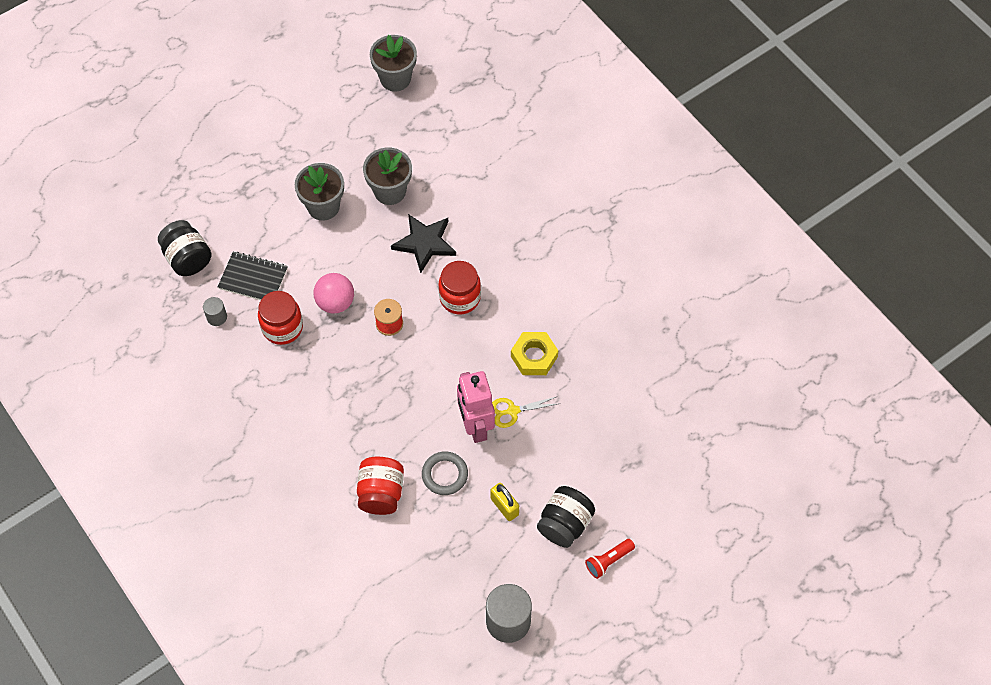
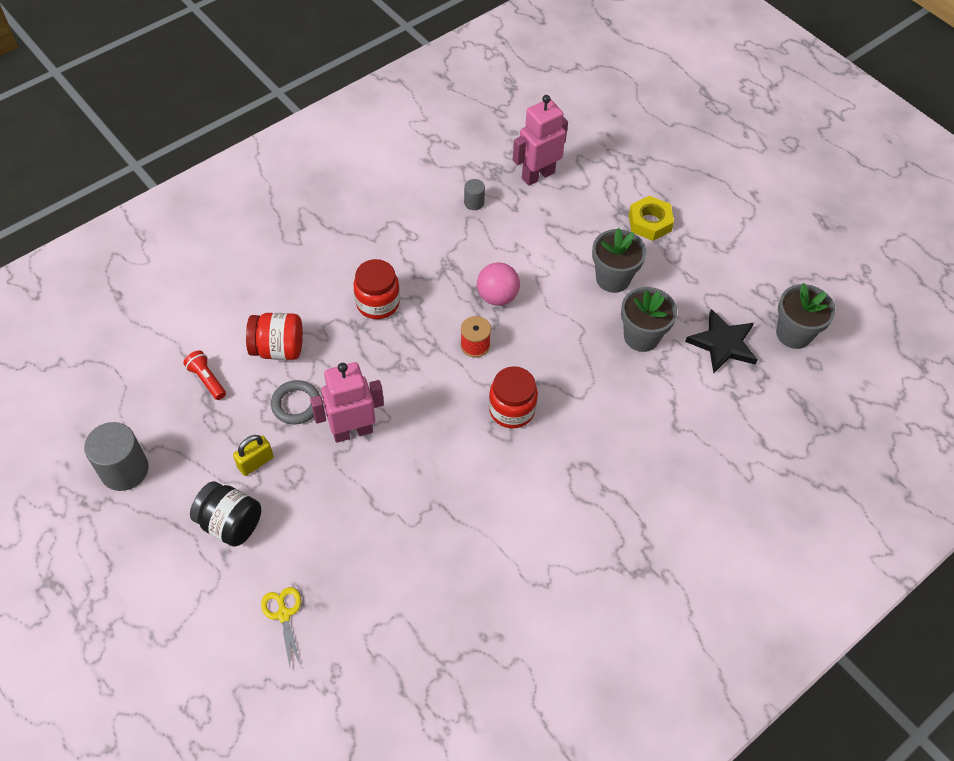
camera: 85 degrees right, 5 degrees down
black jar [158,220,212,276] -> pink robot [513,95,568,186]
black notebook [218,252,288,300] -> none
red jar [258,291,303,345] -> red jar moved to [354,259,400,319]
black star [391,214,456,273] -> black star moved to [685,309,758,373]
yellow scissors [492,396,558,428] -> yellow scissors moved to [261,587,301,667]
yellow nut [511,332,558,375] -> yellow nut moved to [629,196,674,241]
red flashlight [585,539,635,579] -> red flashlight moved to [183,350,226,400]

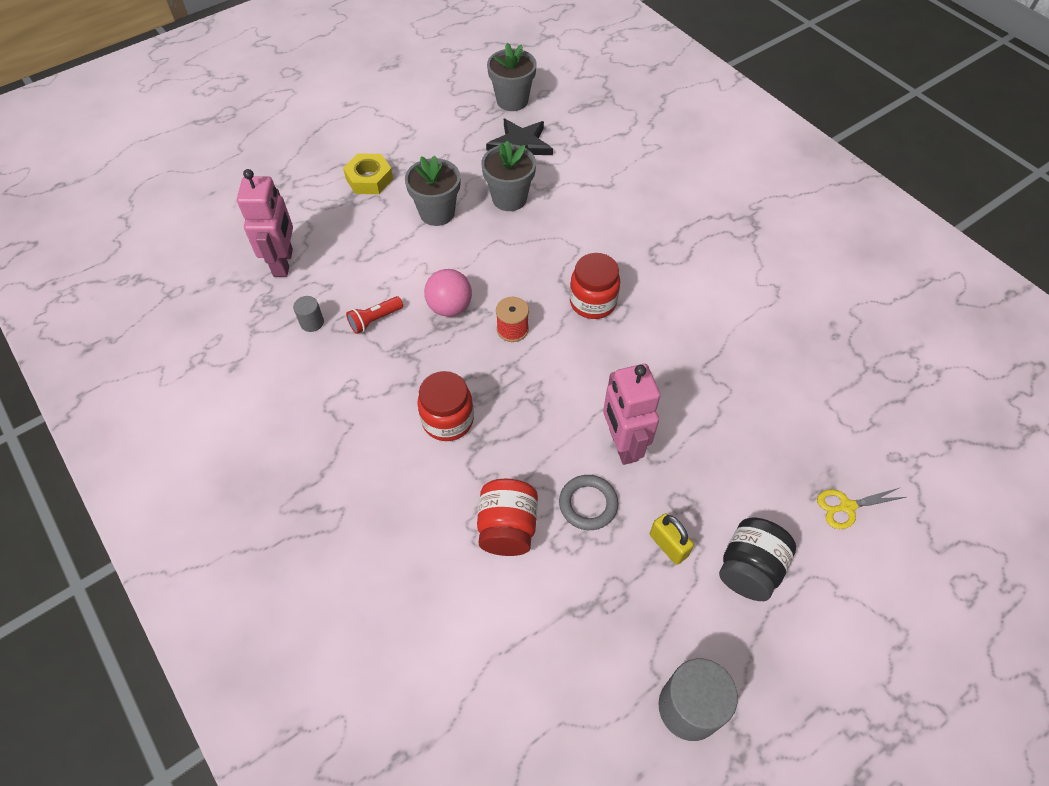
camera: 85 degrees left, 0 degrees up
red flashlight [183,350,226,400] -> red flashlight moved to [346,296,403,334]
pink robot [513,95,568,186] -> pink robot turned 150 degrees counterclockwise [237,169,293,277]

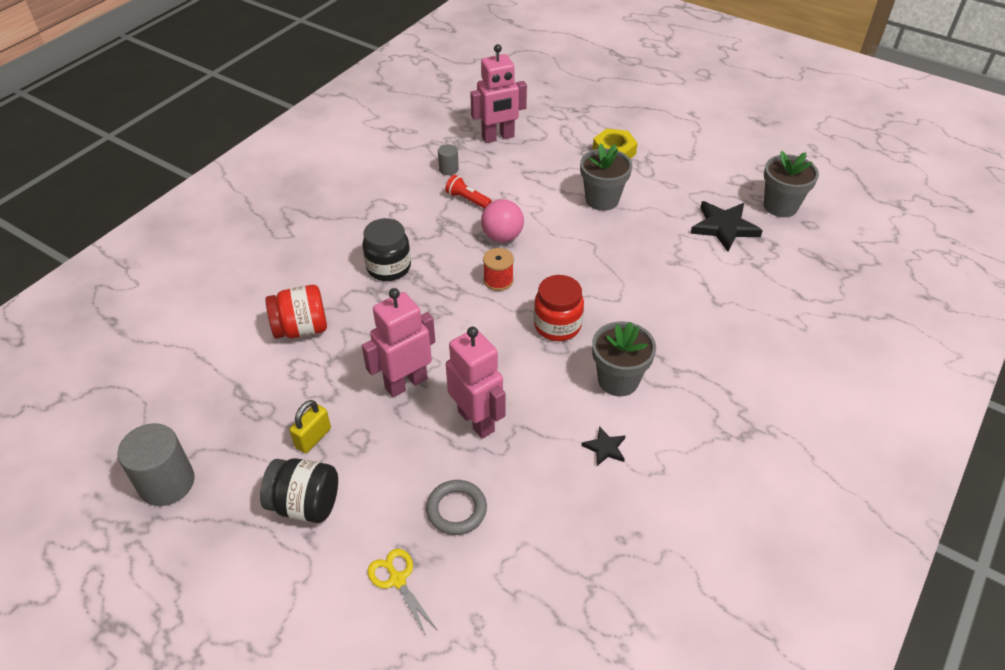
camera: 70 degrees right, 10 degrees down
red jar [418,371,474,441] -> black jar [362,218,411,281]
grey flower pot [481,141,536,211] -> grey flower pot moved to [592,321,656,397]
grey ring [559,475,618,530] -> grey ring moved to [426,480,487,535]
none -> pink robot [446,327,505,439]
none -> black star [581,426,626,466]

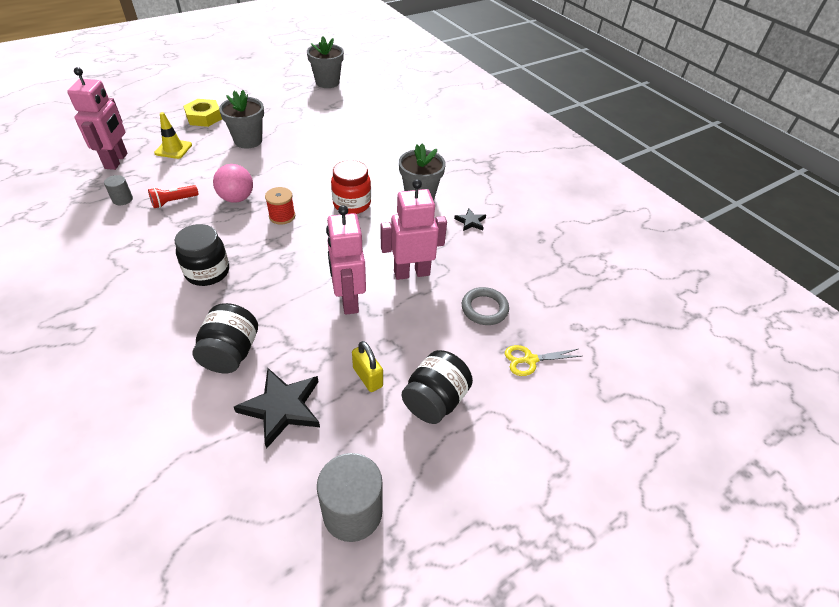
camera: 70 degrees left, 0 degrees up
red jar [265,285,327,339] -> black jar [193,303,258,373]
black star [690,201,763,252] -> black star moved to [234,368,320,449]
none -> yellow traffic cone [154,112,192,159]

